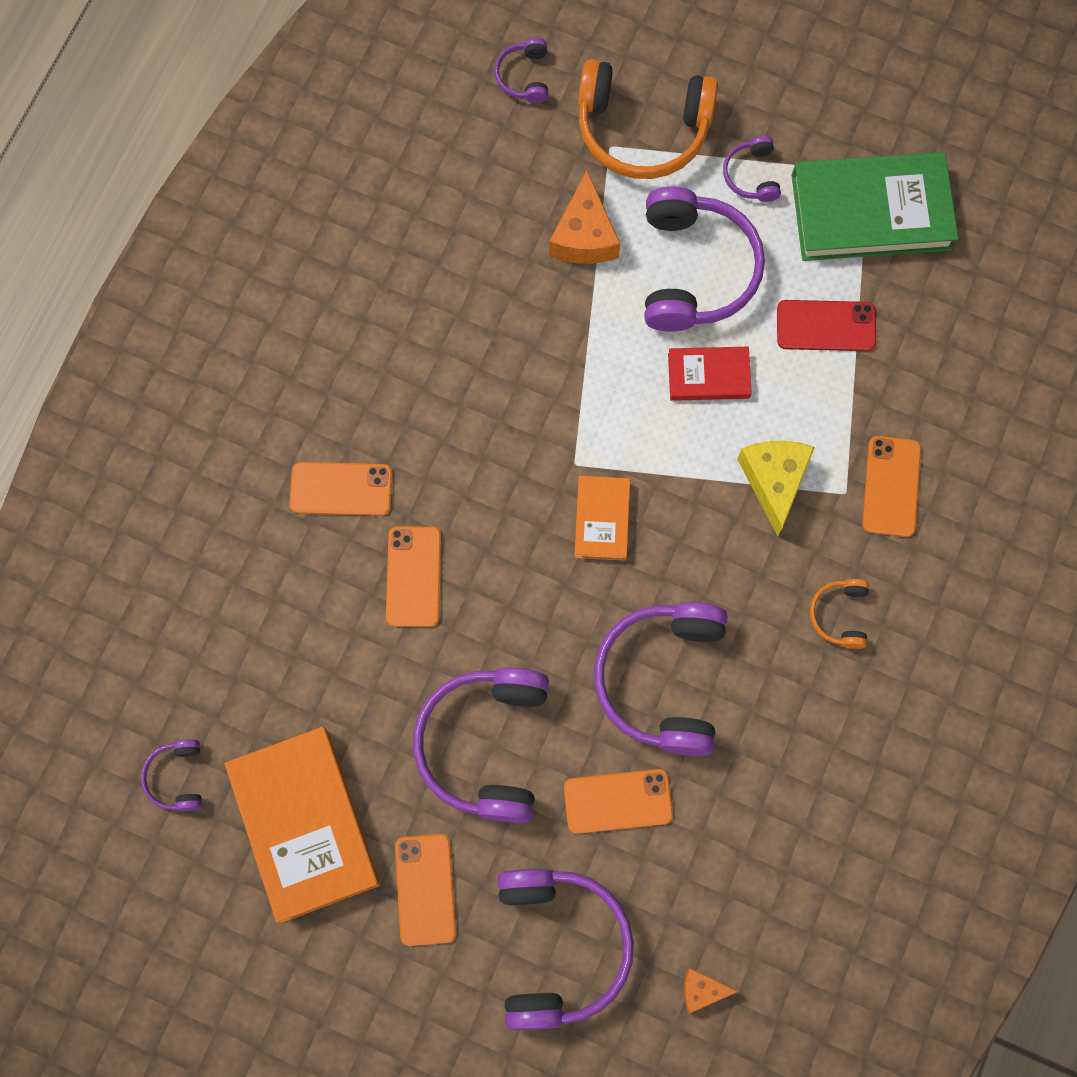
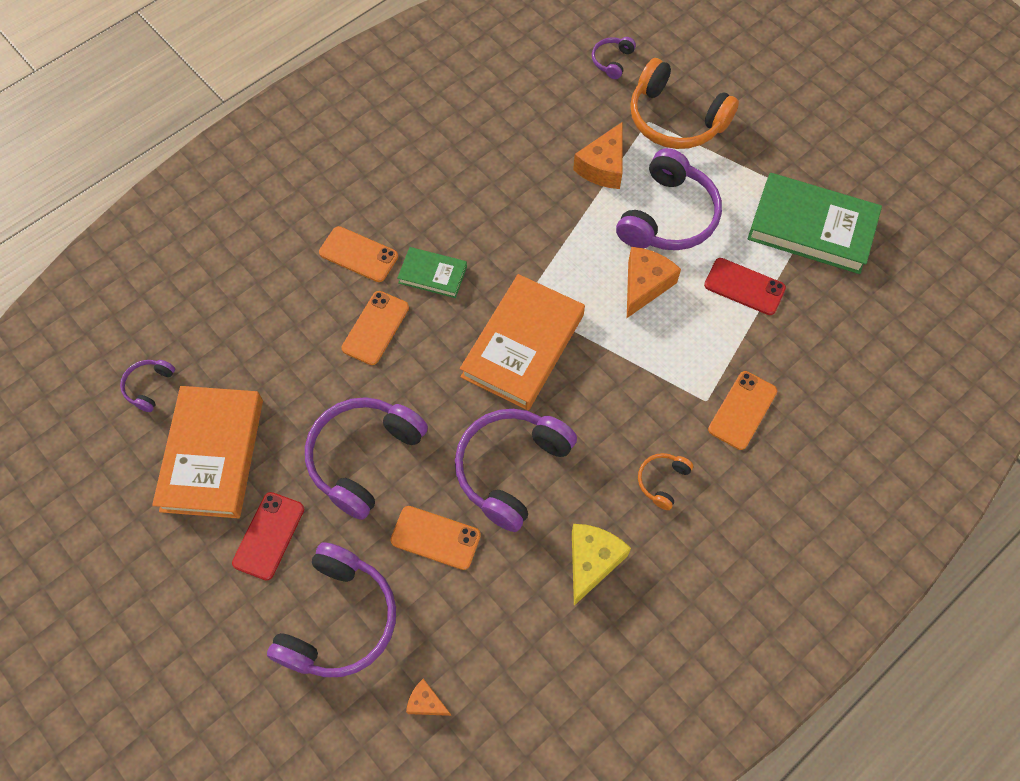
camera: 25 degrees right, 10 degrees down
orange phone [395,834,456,946] -> red phone [232,492,304,581]
orange book [574,476,630,561] -> orange book [460,274,585,410], size x1.94
red book [668,347,752,401] -> orange cheese [627,247,681,318]
purple headphones [723,136,781,202] -> none
yellow cheese [737,441,815,536] -> yellow cheese moved to [572,524,631,606]
none -> green book [397,247,467,298]

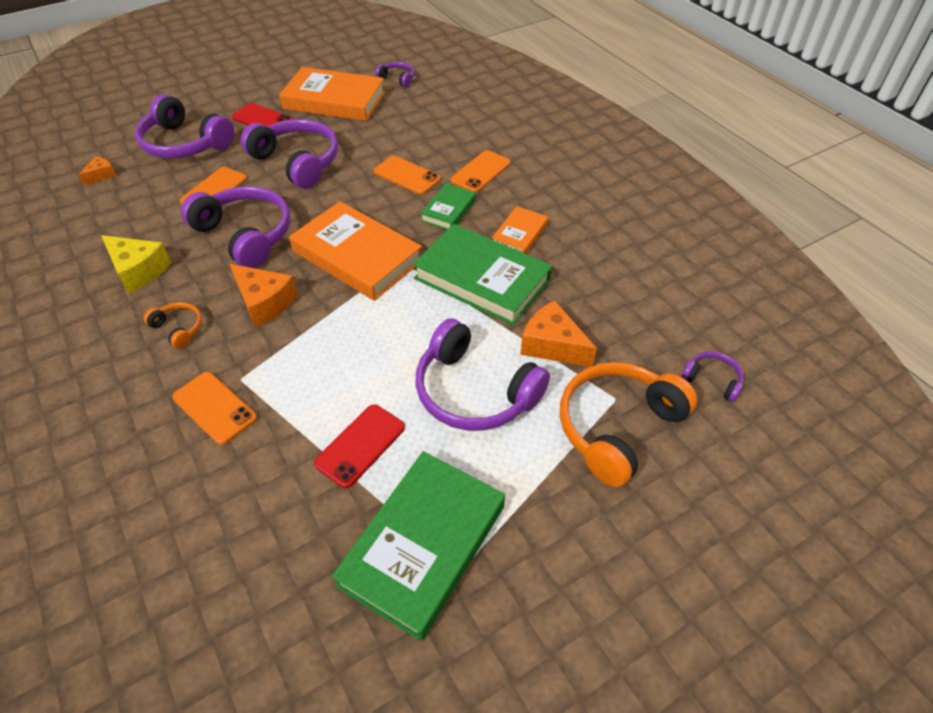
camera: 100 degrees right, 15 degrees down
orange cheese [627,247,681,318] -> orange cheese moved to [230,264,298,327]
none -> green book [413,224,552,326]
none -> orange book [492,206,548,254]

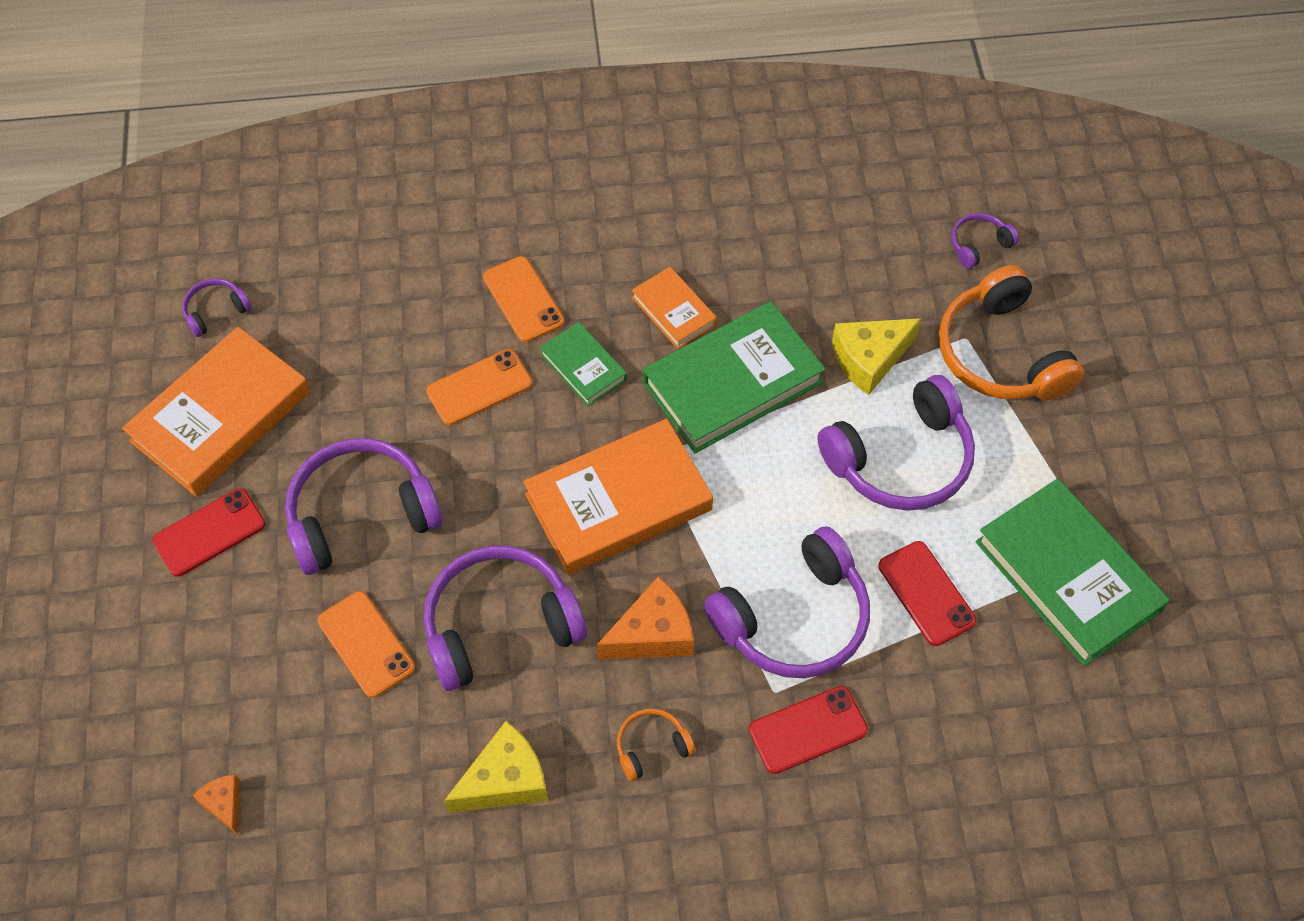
camera: 65 degrees left, 10 degrees up
purple headphones [135,94,234,159] -> purple headphones moved to [704,526,870,678]
orange phone [172,372,257,445] -> red phone [749,686,868,774]
orange cheese [520,300,597,367] -> yellow cheese [832,318,921,395]

